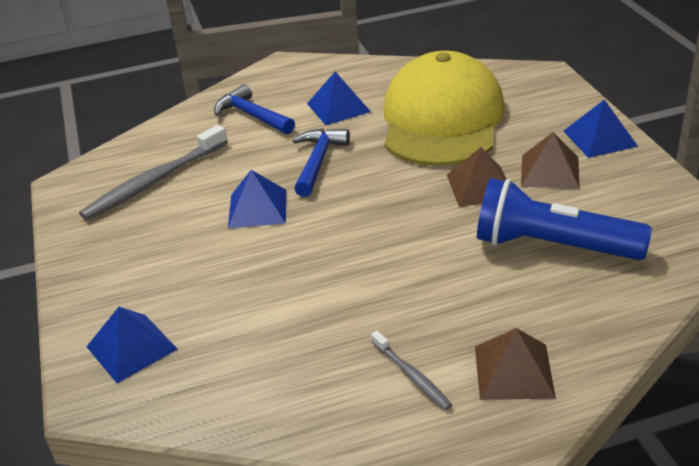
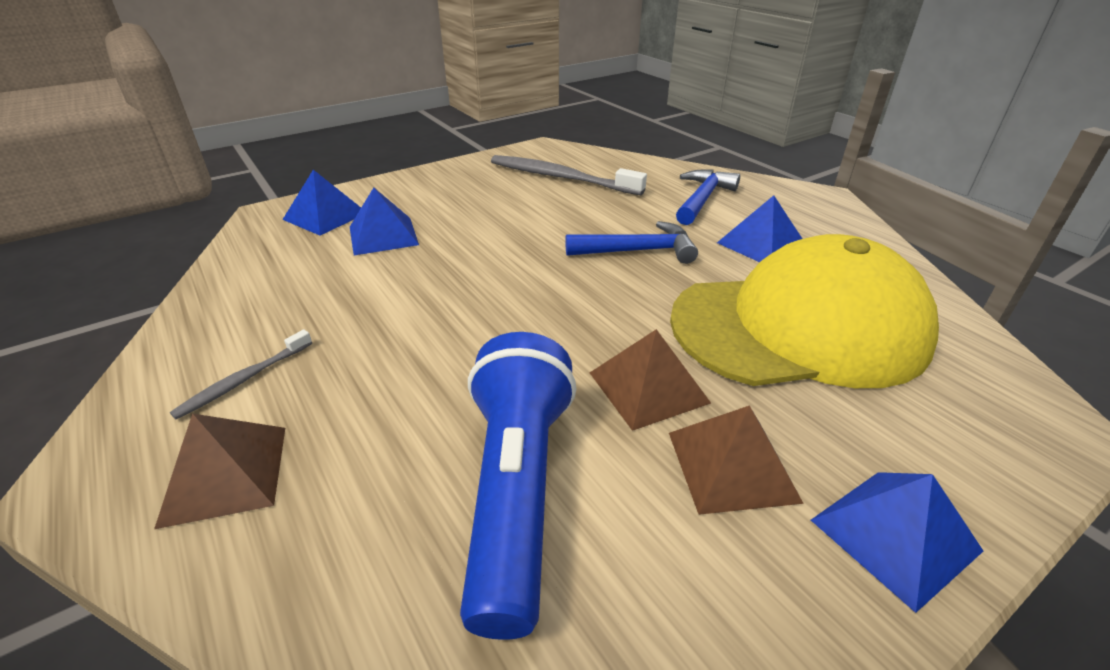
camera: 70 degrees right, 0 degrees up
blue pyramid [228,170,286,229] -> blue pyramid moved to [350,187,419,256]

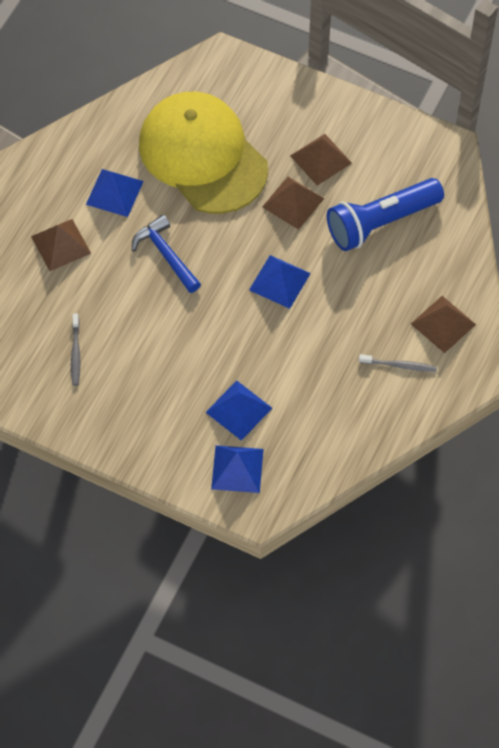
camera: 120 degrees left, 25 degrees up
grey toothbrush [491,155,647,195] -> grey toothbrush [71,313,80,386], size x0.51
blue hammer [676,170,740,225] -> brown pyramid [31,219,91,271]
blue pyramid [811,472,983,613] -> blue pyramid moved to [249,255,311,309]

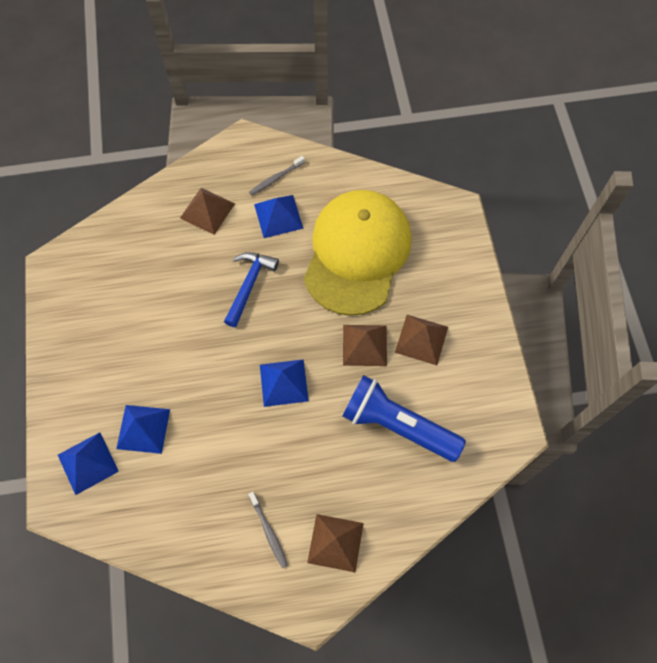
camera: 55 degrees right, 5 degrees up
grey toothbrush [71,313,80,386] -> grey toothbrush moved to [249,156,305,196]

